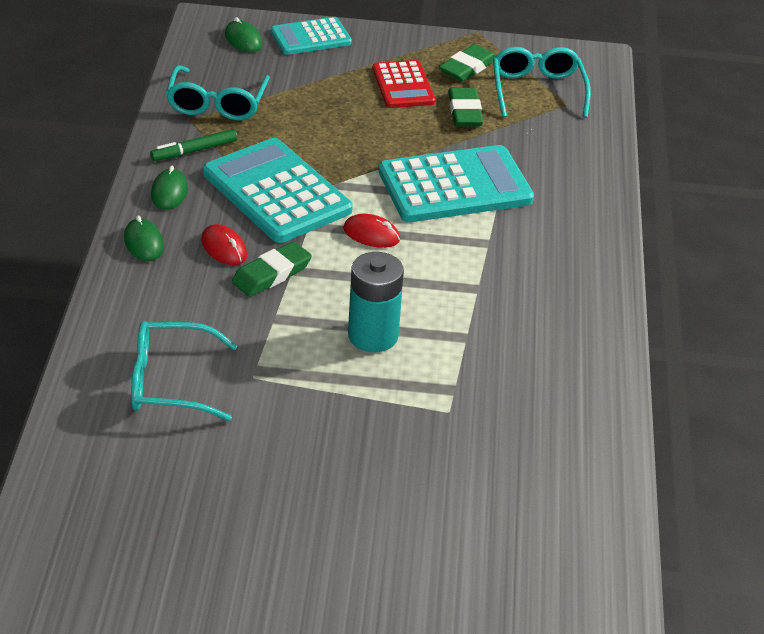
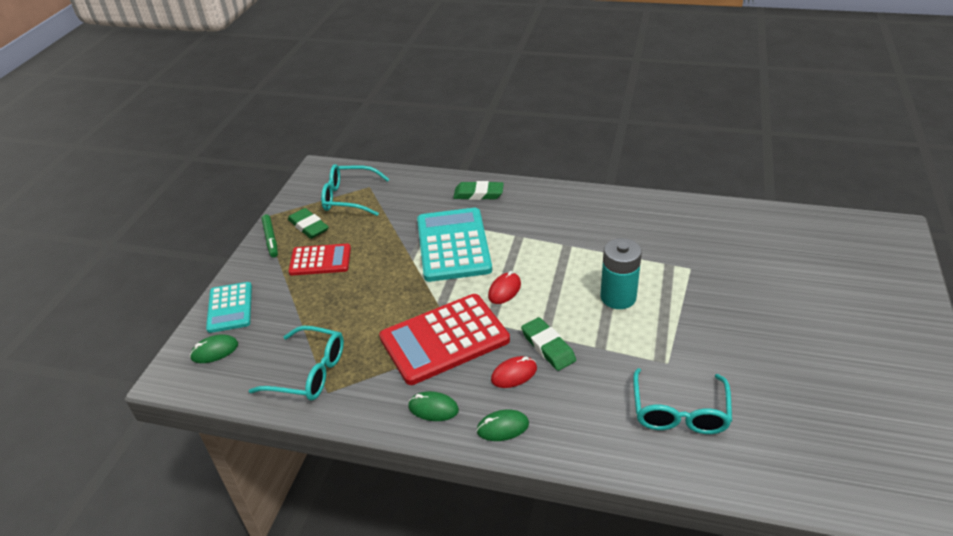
camera: 75 degrees left, 0 degrees up
green marker [150,129,238,161] -> green marker moved to [262,214,278,258]
turquoise calculator [203,138,353,243] -> red calculator [379,294,510,385]
green eraser [448,87,483,126] -> green eraser moved to [453,181,504,200]

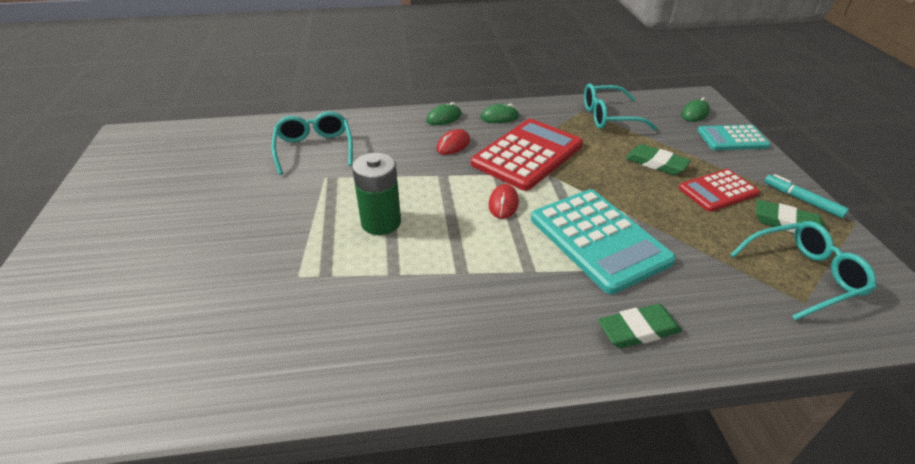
camera: 155 degrees right, 0 degrees up
turquoise calculator [206,282,252,333] -> turquoise calculator turned 60 degrees counterclockwise [697,125,770,150]
green marker [262,214,278,258] -> turquoise marker [764,174,849,218]
green eraser [521,317,576,371] -> green eraser moved to [626,144,691,175]
turquoise battery [600,238,642,309] -> green battery [352,153,401,235]

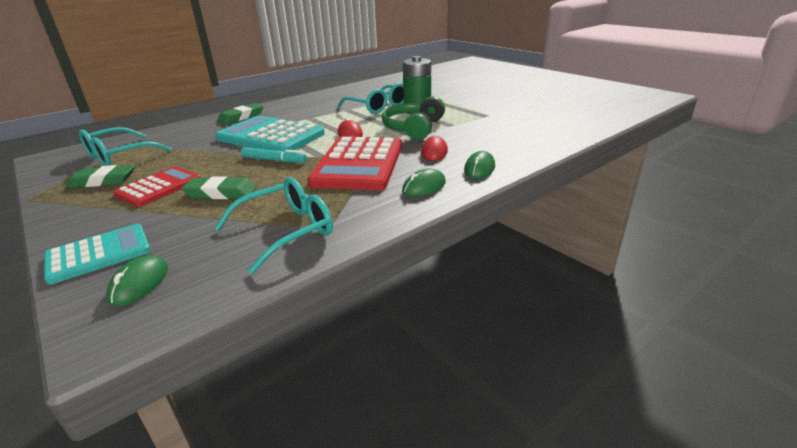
camera: 150 degrees right, 10 degrees down
turquoise glasses [271,112,353,175] -> turquoise glasses moved to [338,83,404,114]
turquoise marker [764,174,849,218] -> turquoise marker moved to [241,148,307,163]
none -> green headphones [382,96,445,140]

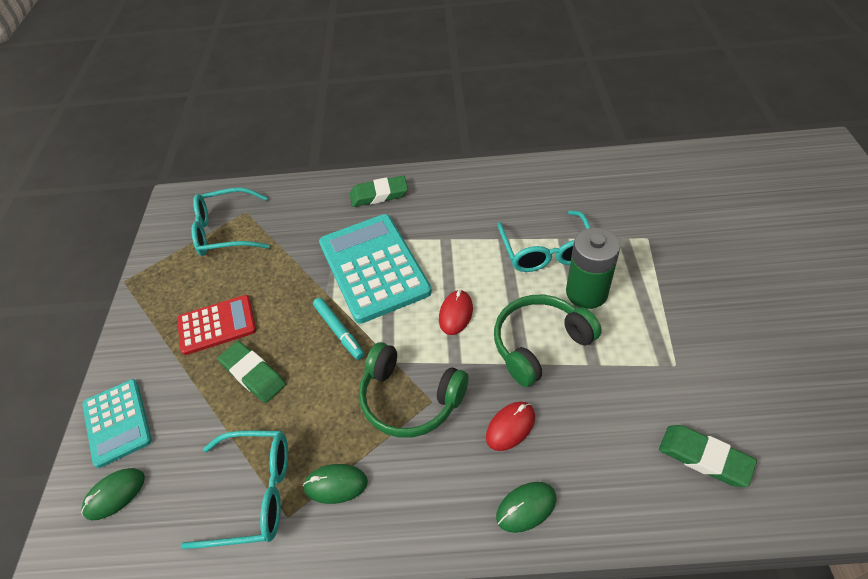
camera: 40 degrees right, 20 degrees up
turquoise calculator [44,224,151,285] -> turquoise calculator turned 60 degrees clockwise [82,379,152,468]
green eraser [66,165,135,188] -> green eraser moved to [659,425,757,487]
red calculator [307,136,402,190] -> green headphones [359,342,468,438]
green mouse [402,169,446,197] -> green mouse moved to [303,464,368,504]

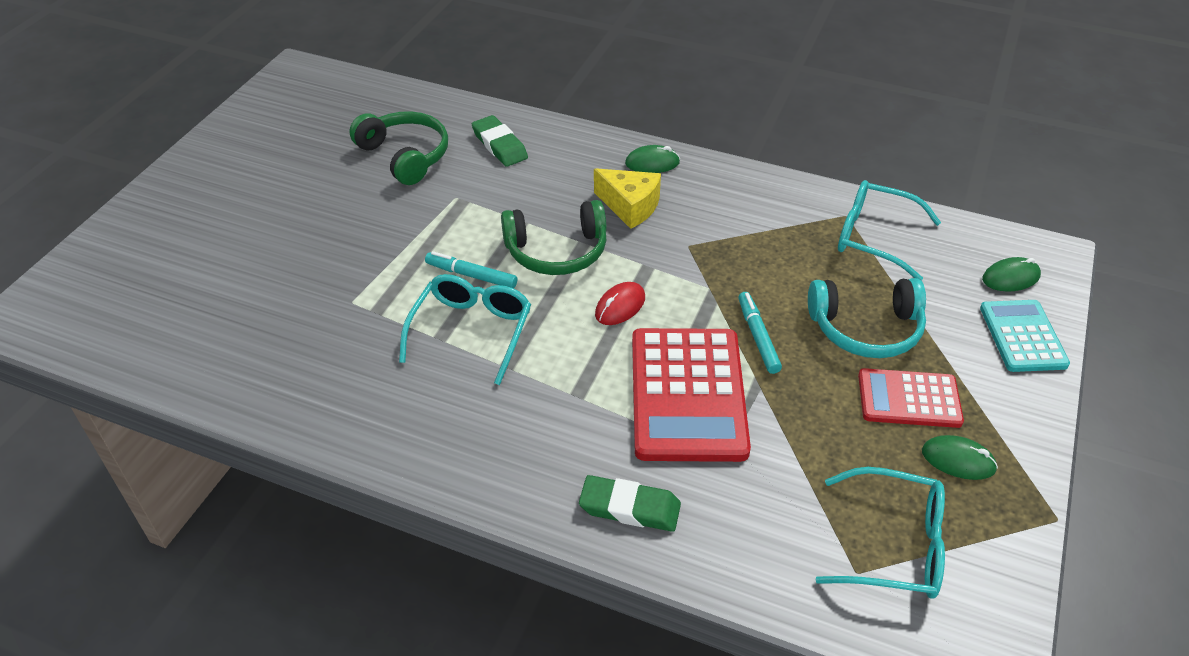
camera: 160 degrees left, 5 degrees down
green eraser [218,341,286,403] -> turquoise headphones [808,278,926,358]
green mouse [303,464,368,504] -> green mouse moved to [922,435,998,480]
turquoise calculator [319,214,432,324] -> red calculator [632,328,751,462]
green headphones [359,342,468,438] -> green headphones moved to [349,111,448,185]
red mouse [486,402,535,451] -> yellow cheese [594,168,661,229]
green battery [566,228,620,309] -> turquoise marker [425,251,517,288]

